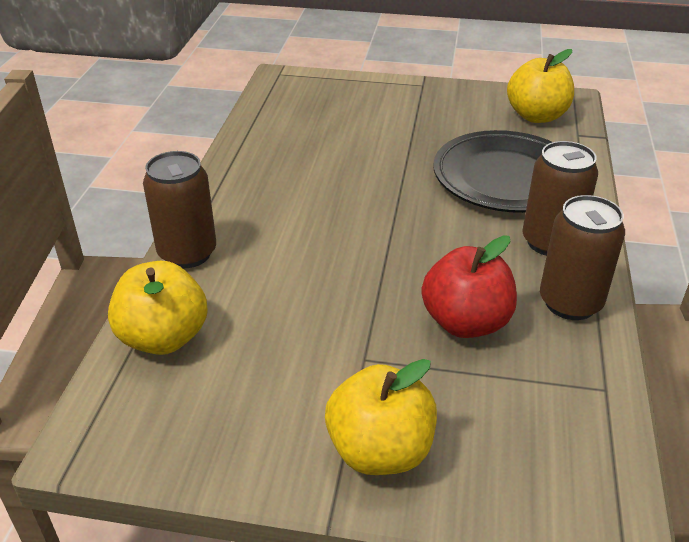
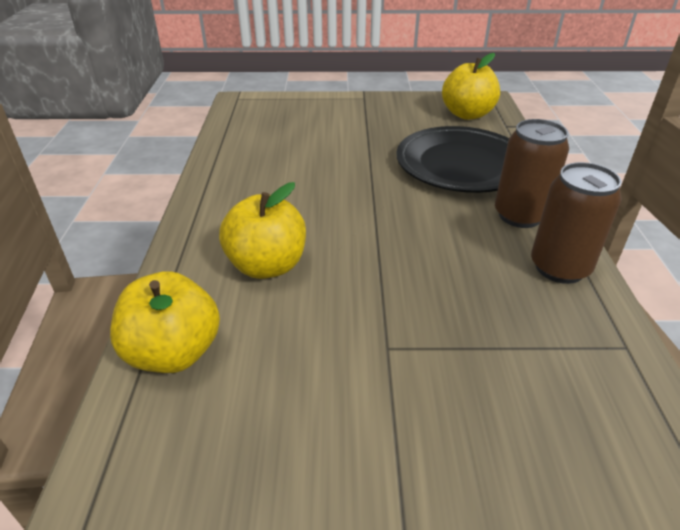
camera: 10 degrees left, 0 degrees up
brown can [143,151,216,268] -> none
yellow apple [325,359,437,475] -> yellow apple moved to [219,182,306,279]
red apple [421,235,517,338] -> none

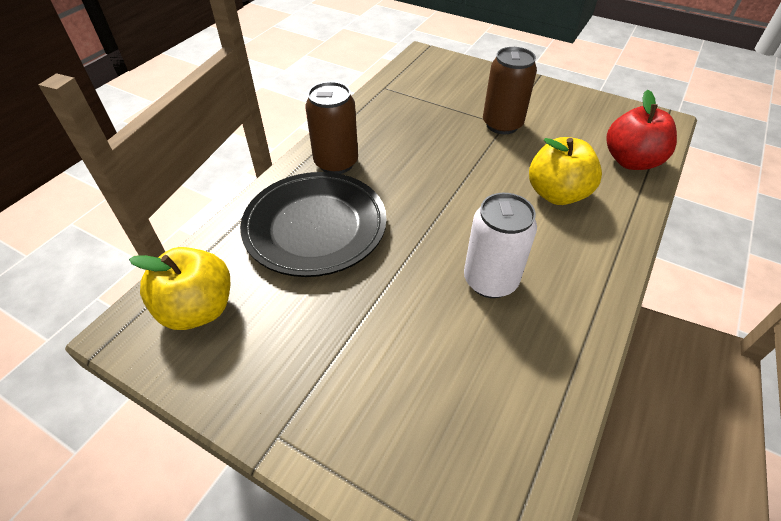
camera: 150 degrees left, 10 degrees up
yellow apple [110,271,220,373] -> red apple [606,90,677,170]
brown can [531,162,622,284] -> brown can moved to [483,47,537,134]
none -> white can [464,193,537,298]

